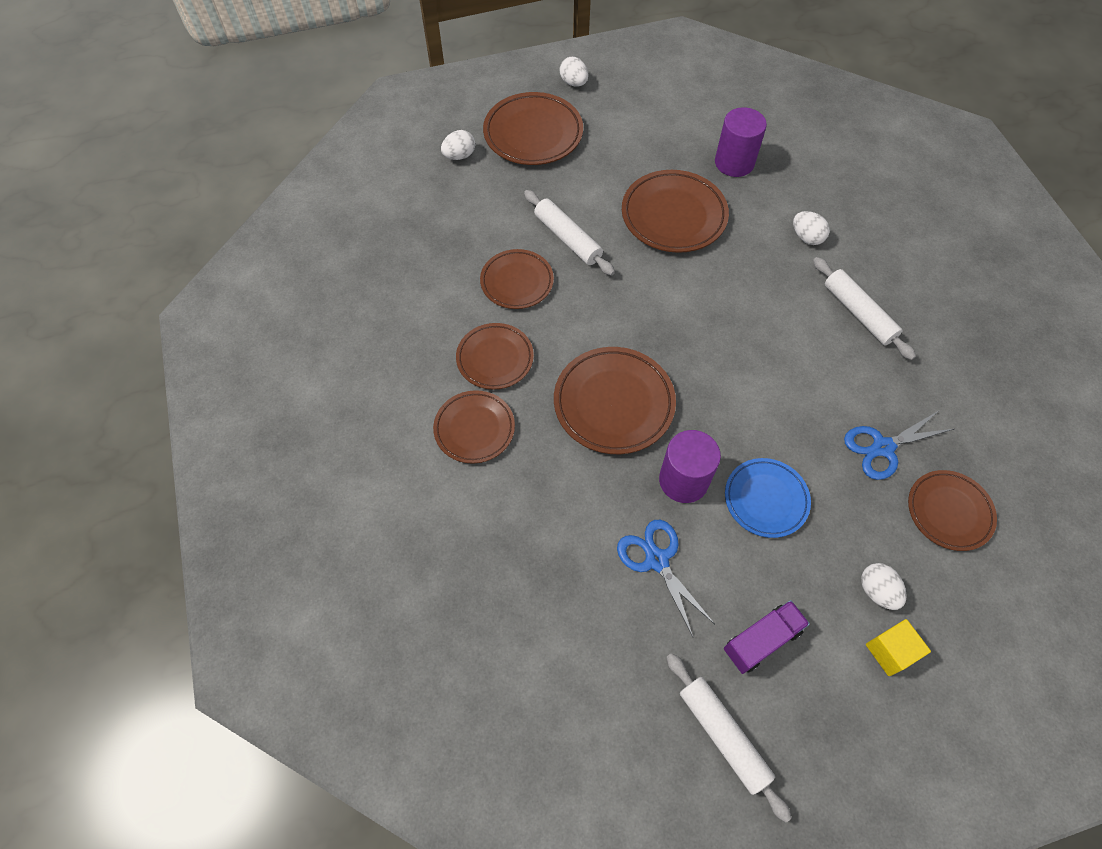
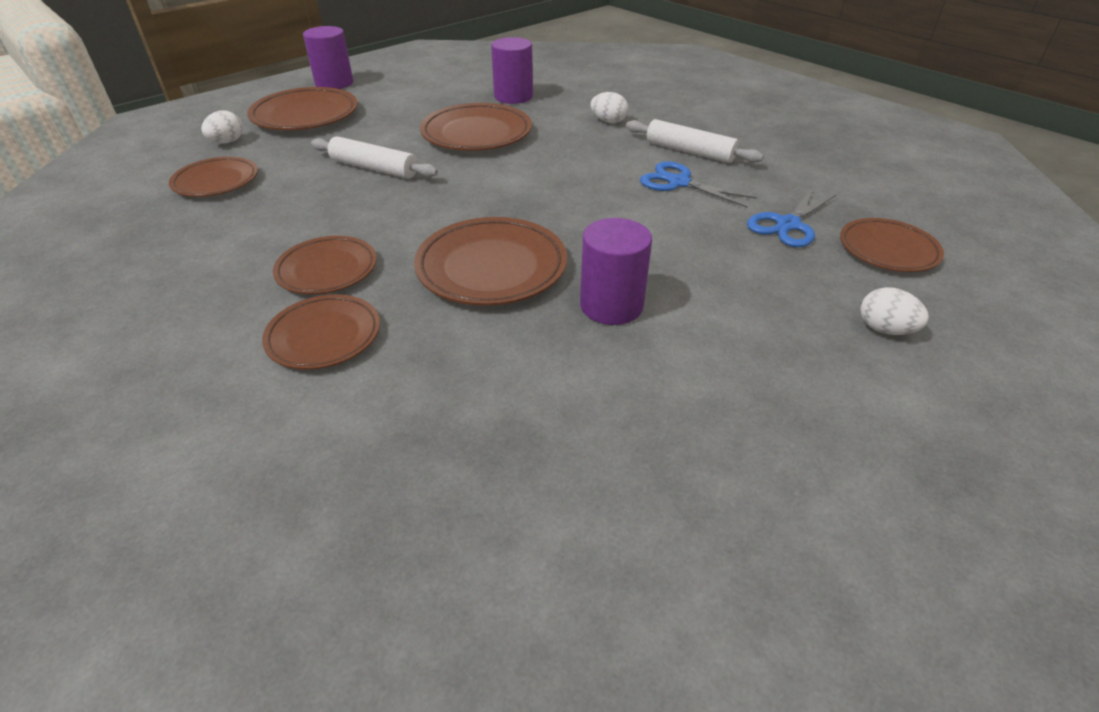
camera: 25 degrees left, 20 degrees down
brown plate [480,249,554,309] -> brown plate moved to [169,157,258,197]
white egg [560,57,588,87] -> purple cylinder [303,26,353,89]
blue scissors [617,520,715,637] -> blue scissors moved to [640,161,757,208]
white rolling pin [666,653,792,822] -> none
purple truck [724,600,810,674] -> none
blue plate [725,458,811,538] -> none
yellow cube [866,619,931,676] -> none

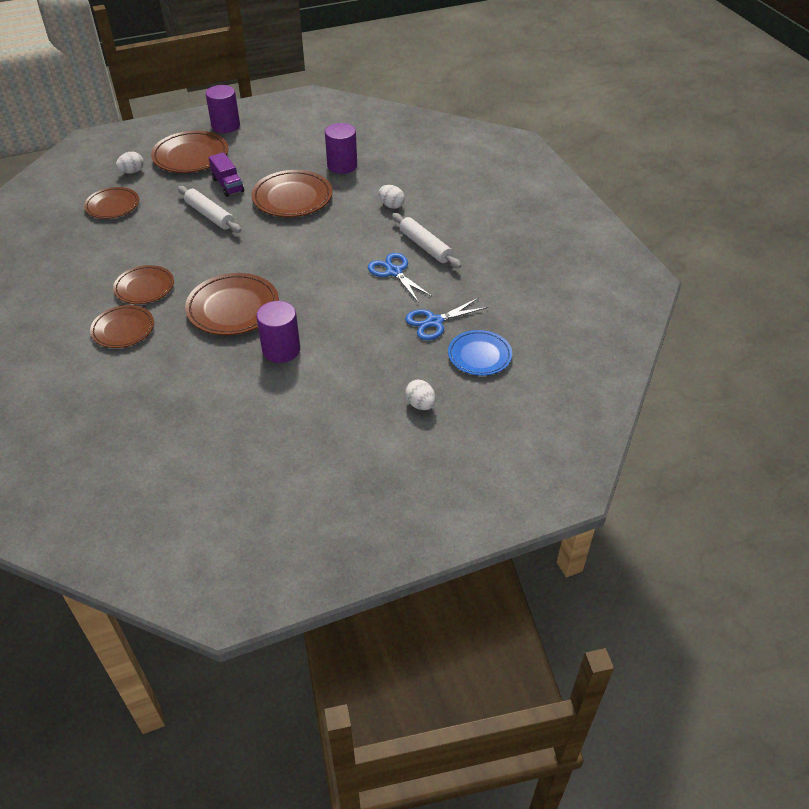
camera: 20 degrees right, 5 degrees up
brown plate [840,218,944,272] -> blue plate [448,330,512,376]
none -> purple truck [209,152,244,197]

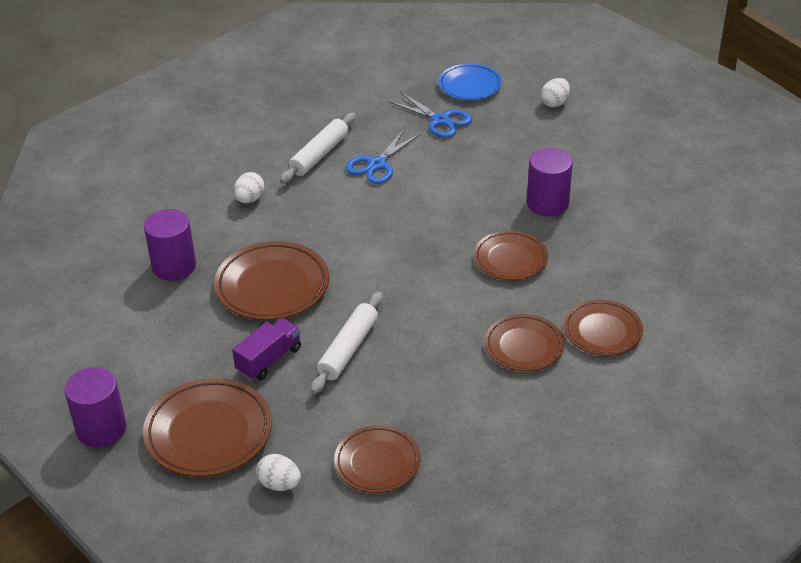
camera: 110 degrees left, 5 degrees down
brown plate [185,273,279,335] -> brown plate [474,230,548,280], size x0.66

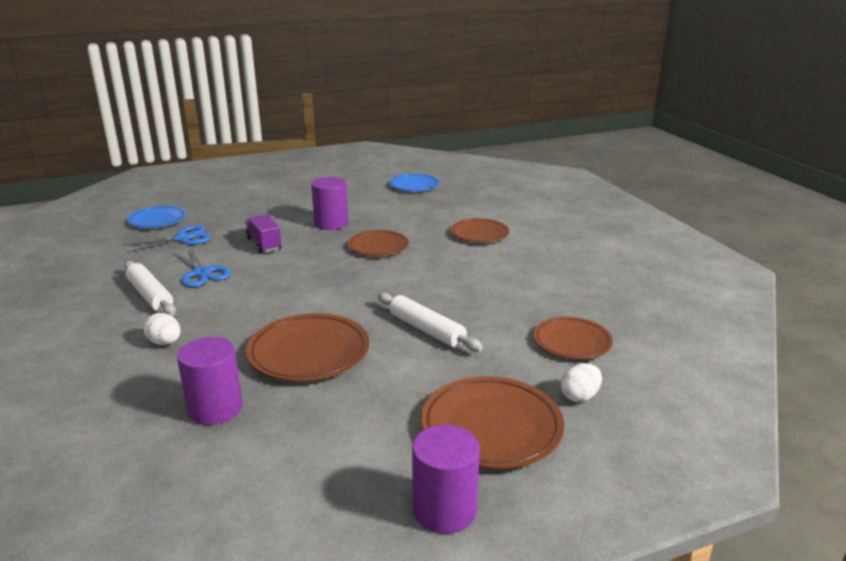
camera: 70 degrees left, 15 degrees down
purple truck [232,318,301,380] -> purple truck moved to [245,214,282,253]
brown plate [485,314,564,371] -> none
white egg [541,78,570,107] -> none
none -> blue plate [390,173,440,191]

